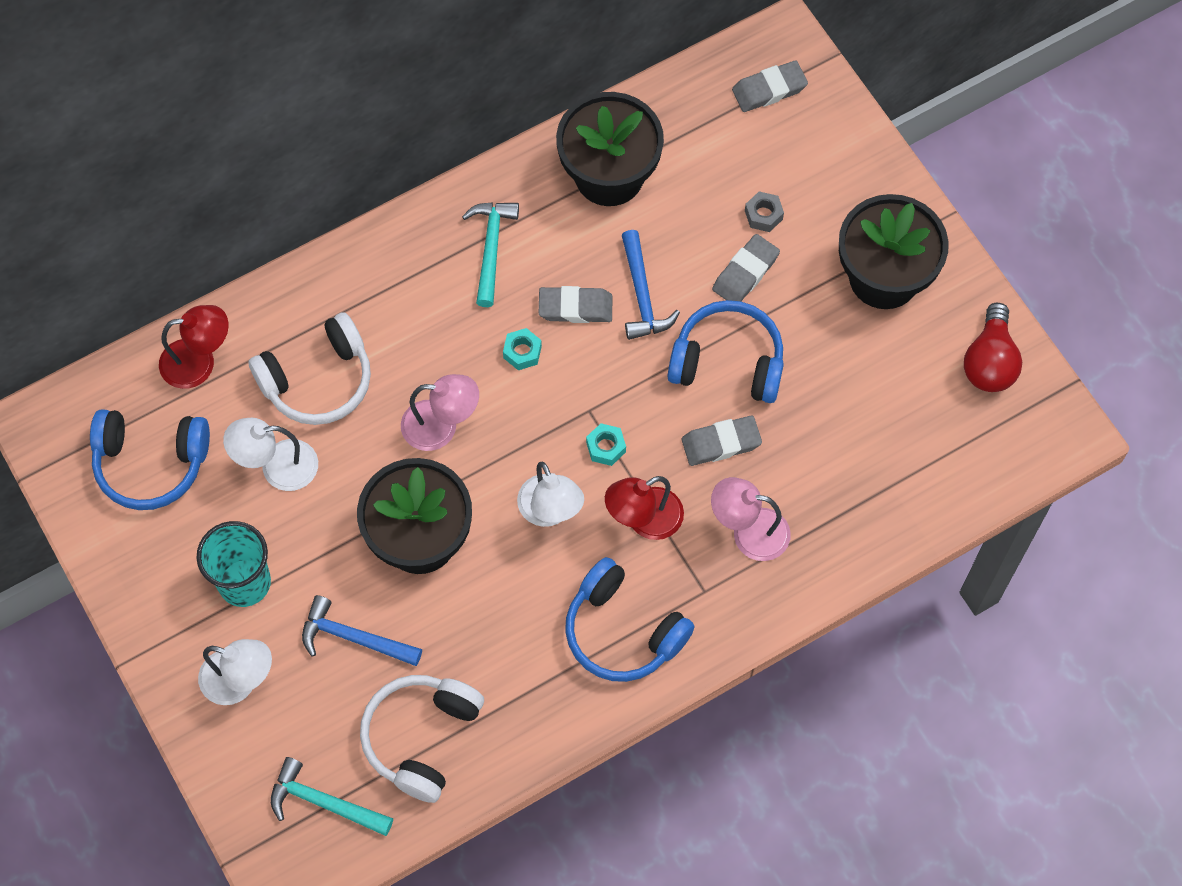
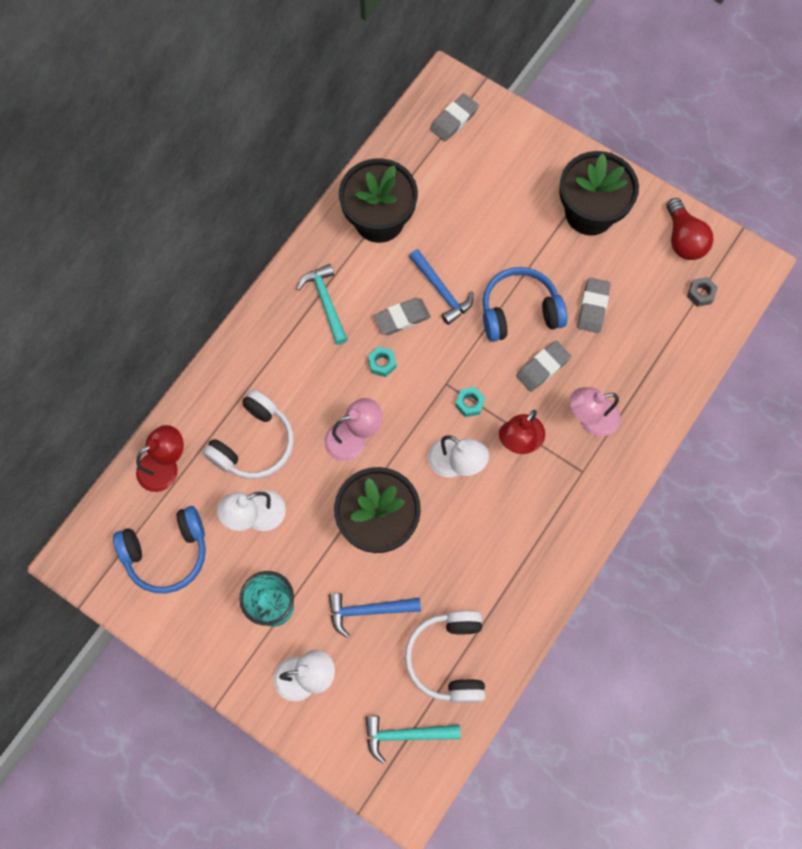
camera: 25 degrees left, 5 degrees up
blue headphones [565,557,695,682] -> none
grey eraser [712,234,780,301] -> grey eraser moved to [577,278,611,333]
grey nut [745,191,784,232] -> grey nut moved to [687,277,718,307]

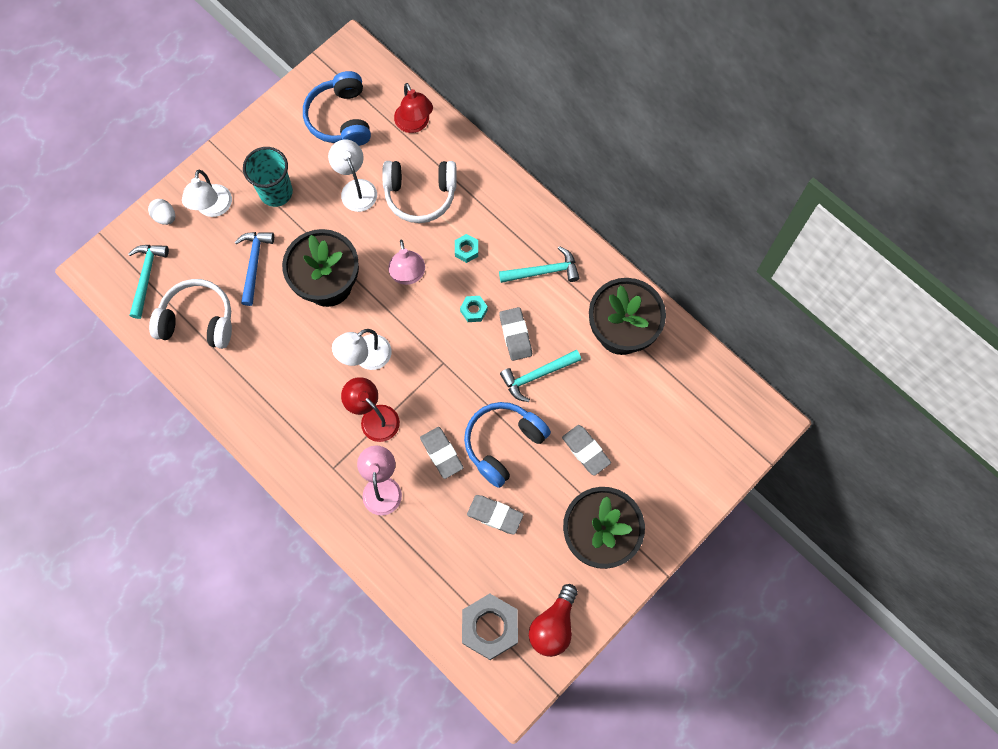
camera: 100 degrees right, 0 degrees up
white headphones [202,389,294,479] -> white headphones turned 45 degrees counterclockwise [382,161,457,223]
blue hammer [409,249,474,325] -> turquoise hammer [500,350,581,402]
grey eraser [430,93,479,142] -> grey eraser moved to [562,425,611,476]
turquoise nut [455,387,485,417] -> turquoise nut moved to [455,234,478,263]
blue headphones [482,267,568,342] -> blue headphones turned 135 degrees counterclockwise [464,402,551,488]
red light bulb [667,198,714,260] -> red light bulb turned 60 degrees counterclockwise [529,584,578,657]
grey nut [687,277,718,307] -> grey nut [462,594,518,660], size x2.11
none -> white egg [148,199,175,225]

